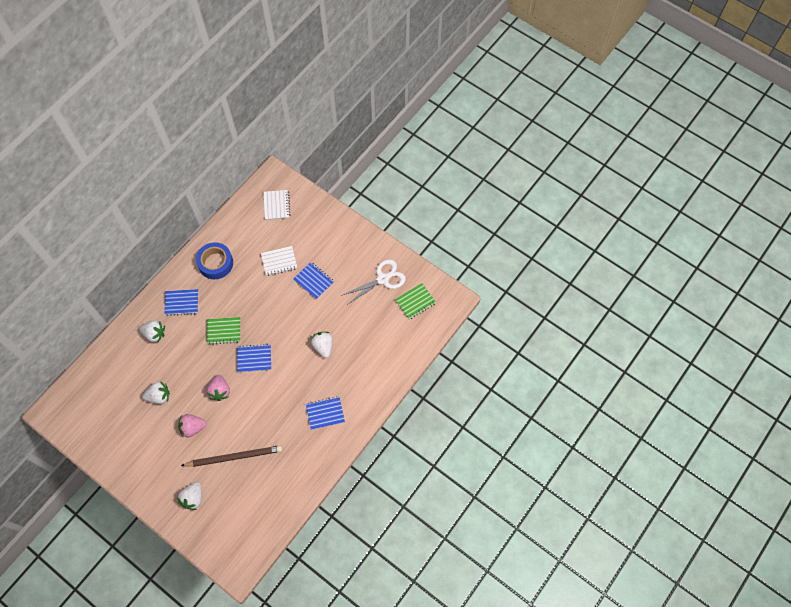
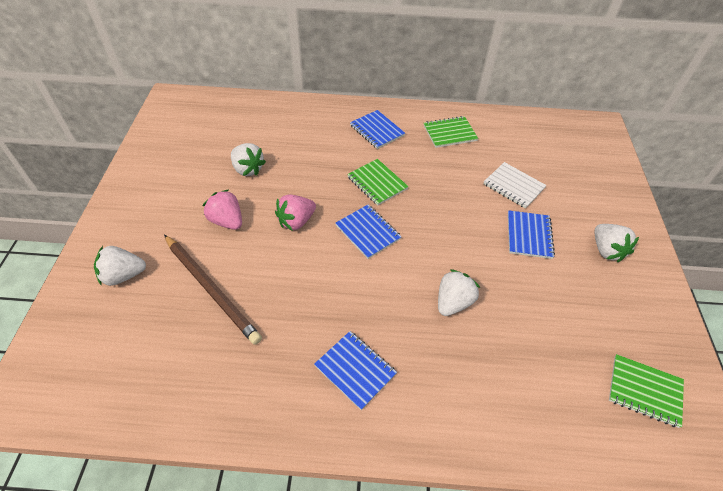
camera: 55 degrees right, 15 degrees down
white strawberry [139,320,165,343] -> white strawberry moved to [595,224,639,262]
blue tape [196,242,233,279] -> green notebook [424,116,478,148]
white notebook [264,190,290,220] -> none
white scissors [341,259,406,305] -> none

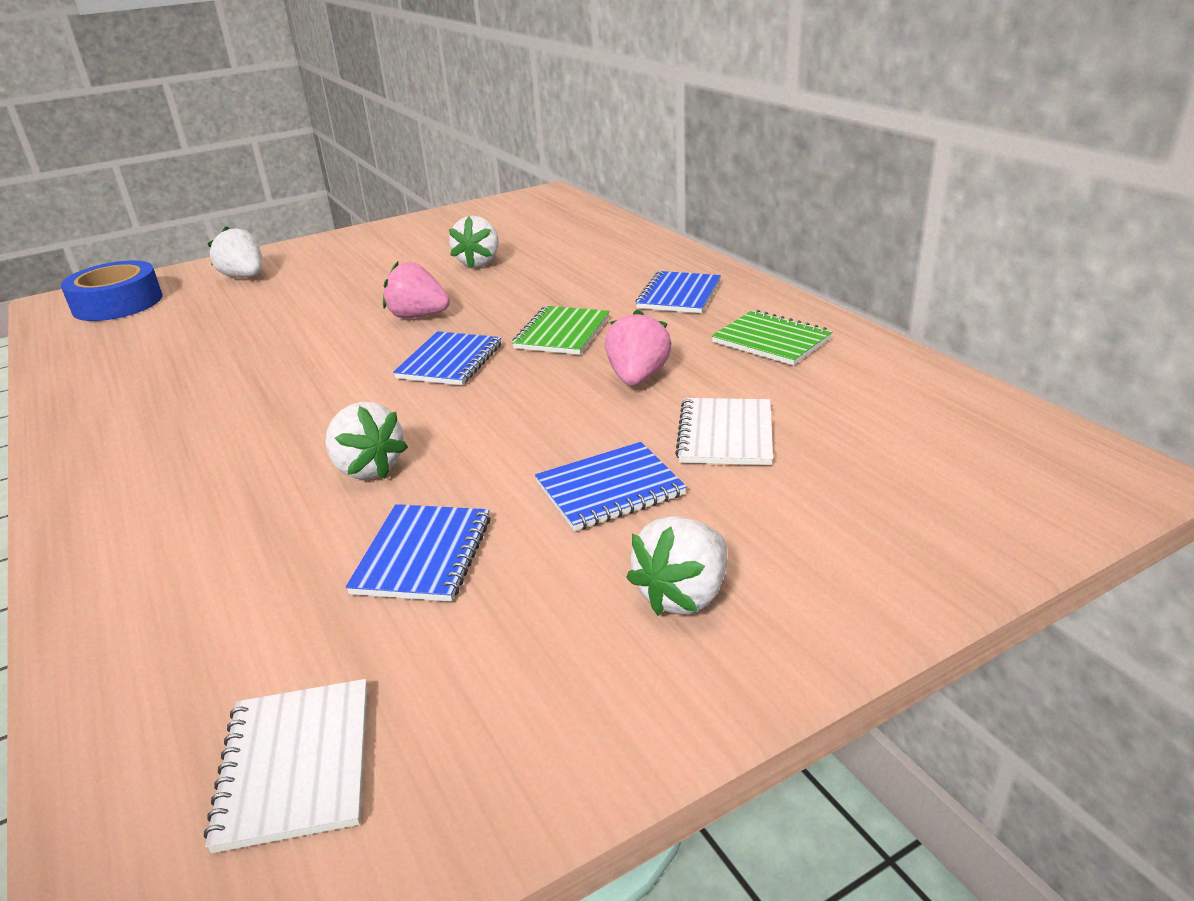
camera: 60 degrees right, 20 degrees down
brown pencil [164,235,262,345] -> none
pink strawberry [203,190,242,230] -> pink strawberry moved to [605,309,672,386]
blue notebook [314,331,397,410] -> blue notebook moved to [346,504,491,602]
white strawberry [438,269,480,316] -> white strawberry turned 45 degrees clockwise [325,402,408,480]
green notebook [609,354,684,428] -> white notebook [204,679,367,853]
none -> blue tape [61,260,163,321]

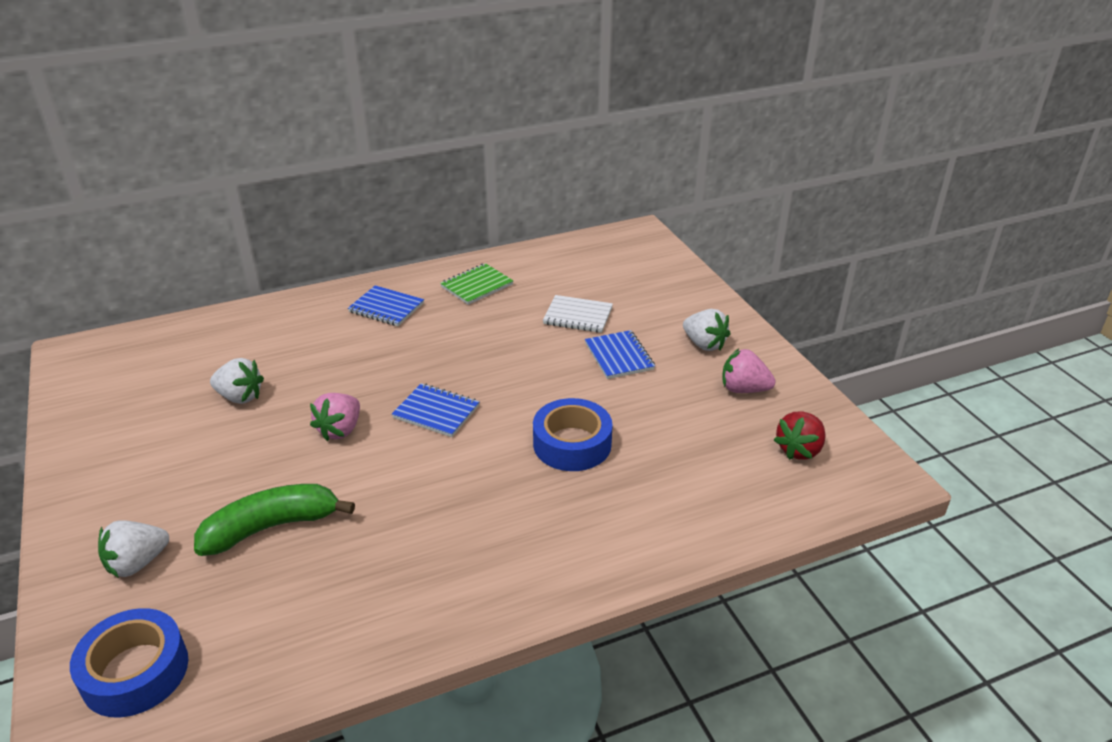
camera: 85 degrees left, 5 degrees up
white notebook [204,679,367,853] -> red strawberry [774,411,826,460]
white strawberry [325,402,408,480] -> blue tape [533,398,613,471]
blue notebook [346,504,491,602] -> none
green notebook [512,306,609,355] -> none
pink strawberry [605,309,672,386] -> pink strawberry moved to [722,349,776,393]
none -> green banana [194,484,355,556]

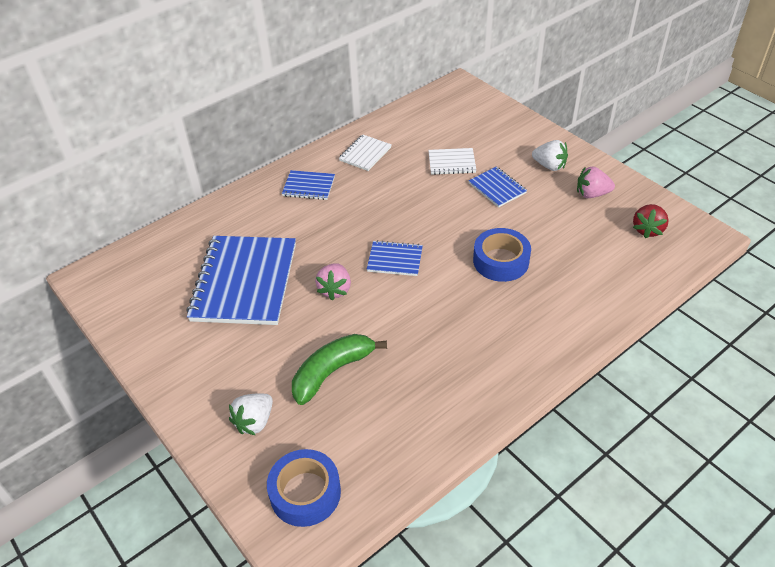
camera: 15 degrees left, 10 degrees up
white strawberry [210,358,264,404] -> blue notebook [186,236,296,325]
green notebook [440,263,514,305] -> white notebook [339,134,392,171]

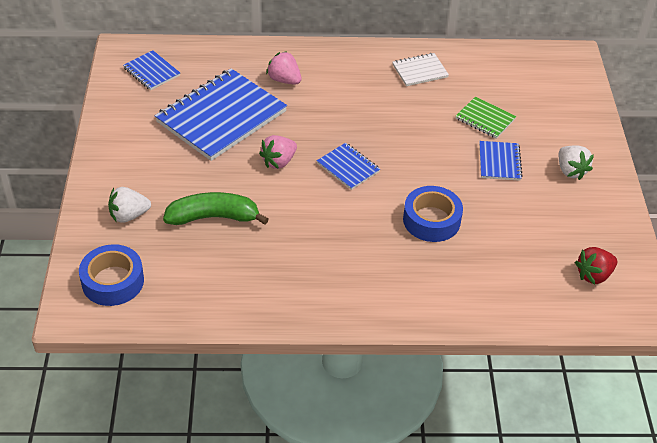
camera: 35 degrees right, 0 degrees up
blue notebook [282,170,335,200] -> blue notebook moved to [123,50,180,90]
white notebook [428,148,476,175] -> green notebook [456,96,516,139]
pink strawberry [577,167,615,198] -> pink strawberry moved to [266,51,302,84]

